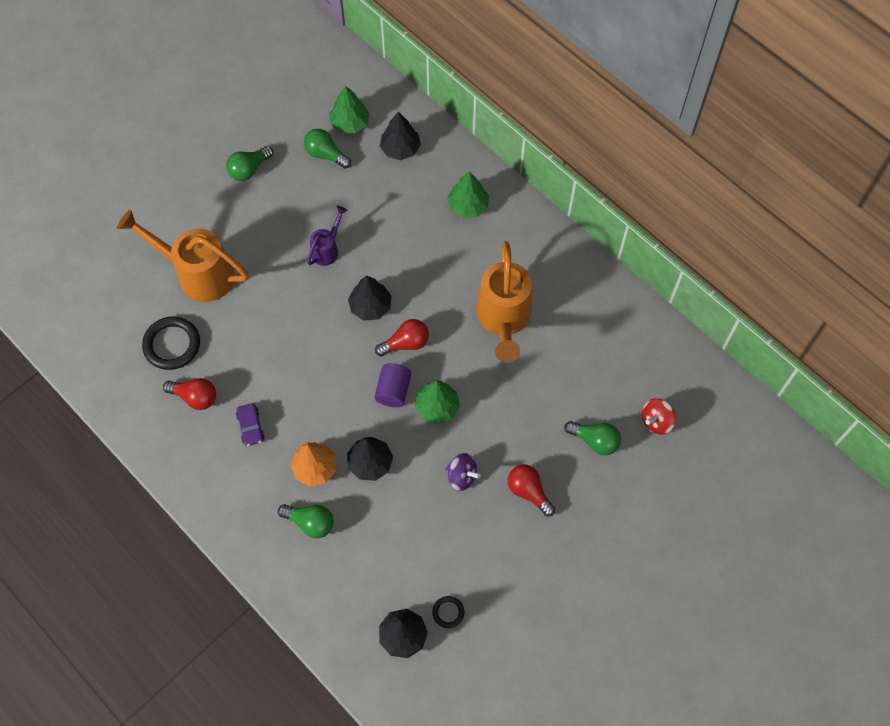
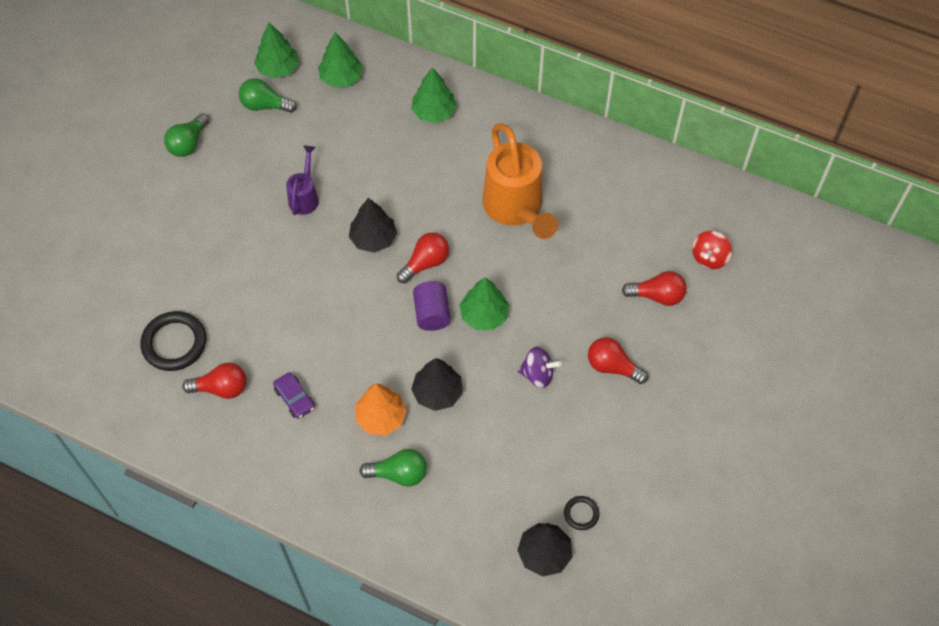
camera: 20 degrees left, 5 degrees down
orange watering can [117,209,248,302] -> none
black tree [380,112,421,160] -> green tree [318,32,363,87]
green light bulb [564,421,621,455] -> red light bulb [622,271,687,306]

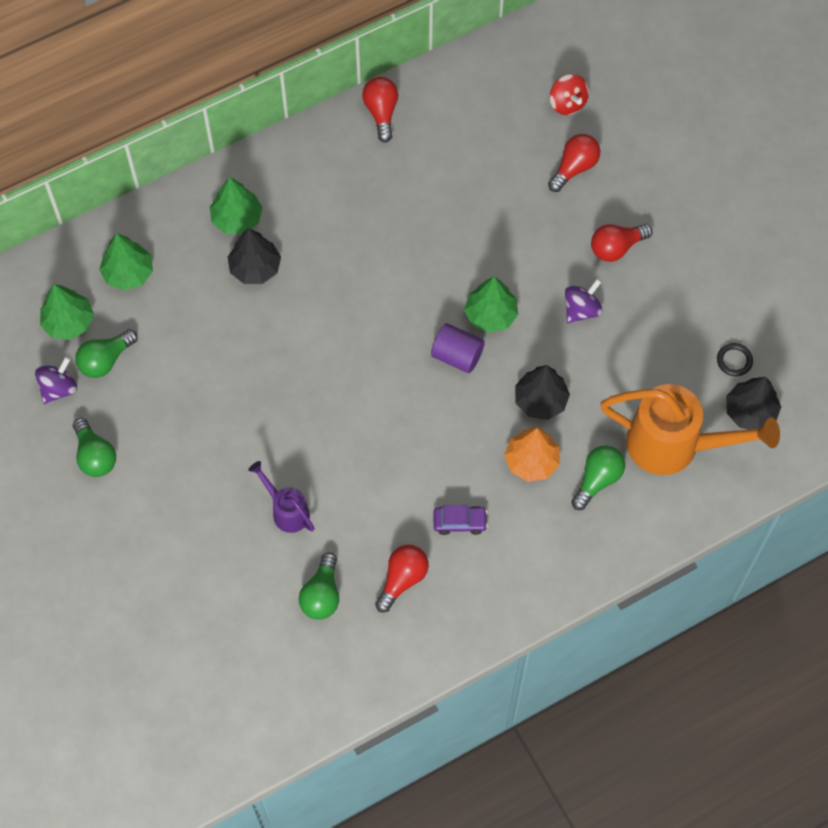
camera: 55 degrees left, 5 degrees up
black ring [140,311,206,371] -> green light bulb [299,552,339,620]
purple watering can [286,145,319,215] -> purple watering can moved to [248,461,315,533]
black tree [349,198,397,253] -> black tree moved to [228,228,281,284]
red light bulb [397,232,449,284] -> red light bulb moved to [362,77,398,143]
orange watering can [483,123,558,239] -> orange watering can moved to [600,384,780,475]
none -> purple spinning top [35,357,77,404]

